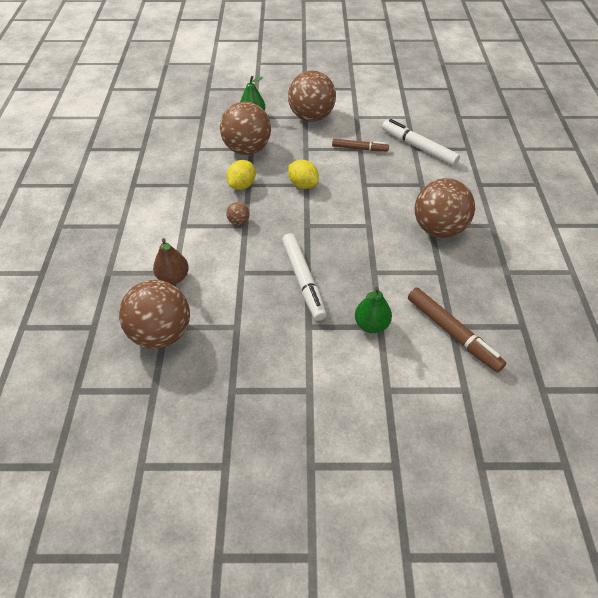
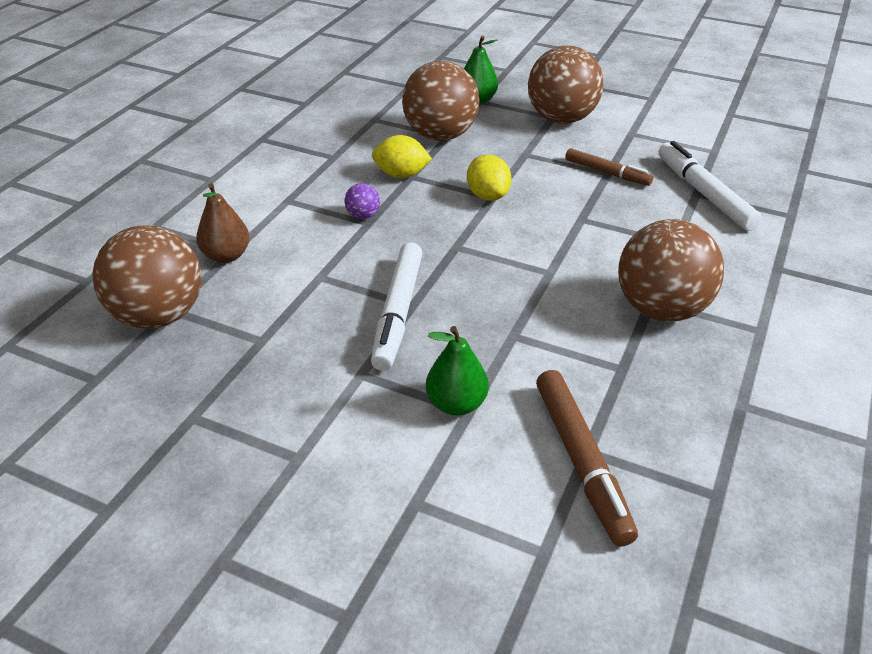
camera: 25 degrees right, 10 degrees down
brown ball [226,202,250,225] -> purple ball [344,183,380,219]
yellow lemon [227,160,256,190] -> yellow lemon turned 45 degrees clockwise [372,135,432,178]

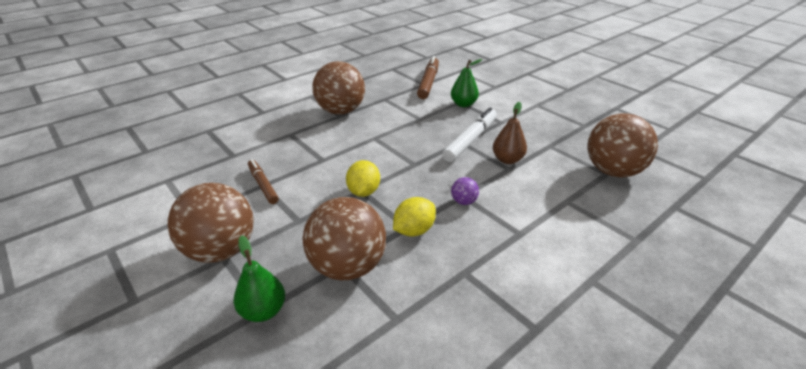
camera: 155 degrees left, 5 degrees down
brown pear [196,183,250,263] -> brown pear moved to [493,102,527,164]
yellow lemon [372,135,432,178] -> yellow lemon turned 75 degrees counterclockwise [393,197,436,237]
white marker [658,141,762,231] -> none

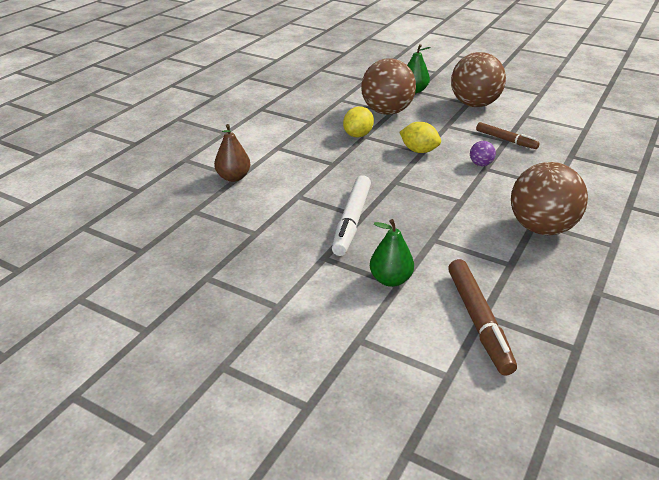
camera: 160 degrees right, 0 degrees up
yellow lemon [346,160,380,197] -> yellow lemon turned 45 degrees counterclockwise [400,122,441,153]
purple ball [451,177,479,205] -> purple ball moved to [470,141,496,166]
brown pear [493,102,527,164] -> brown pear moved to [214,124,250,182]
brown ball [587,113,658,178] -> none

